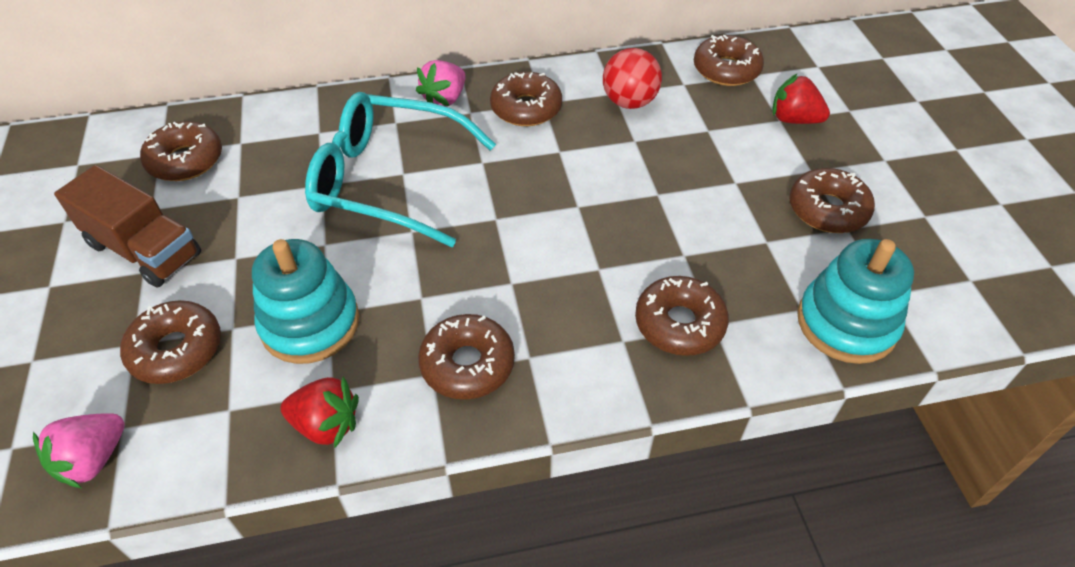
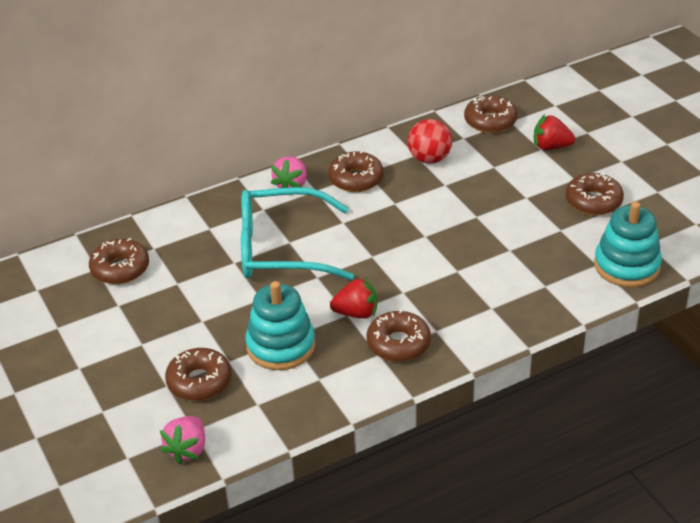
camera: 15 degrees left, 10 degrees down
brown truck [54,165,201,287] -> none
red strawberry [280,376,359,448] -> red strawberry moved to [330,277,377,319]
brown donut [635,276,729,356] -> none

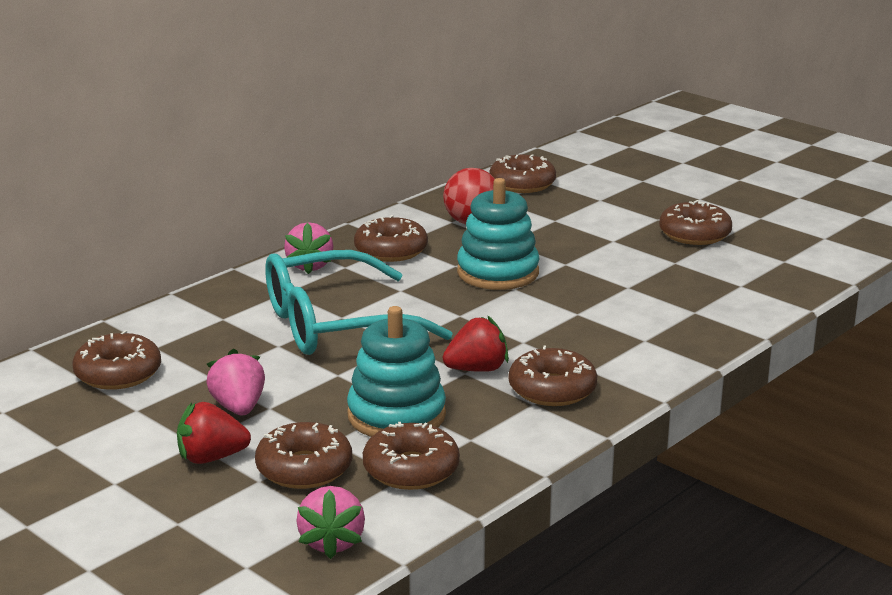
camera: 20 degrees left, 15 degrees down
red strawberry [534,114,575,150] -> red strawberry moved to [177,402,251,464]
turquoise stacking toy [594,202,662,287] -> turquoise stacking toy moved to [457,178,539,290]
none -> pink strawberry [206,349,265,415]
none -> brown donut [363,422,460,490]

